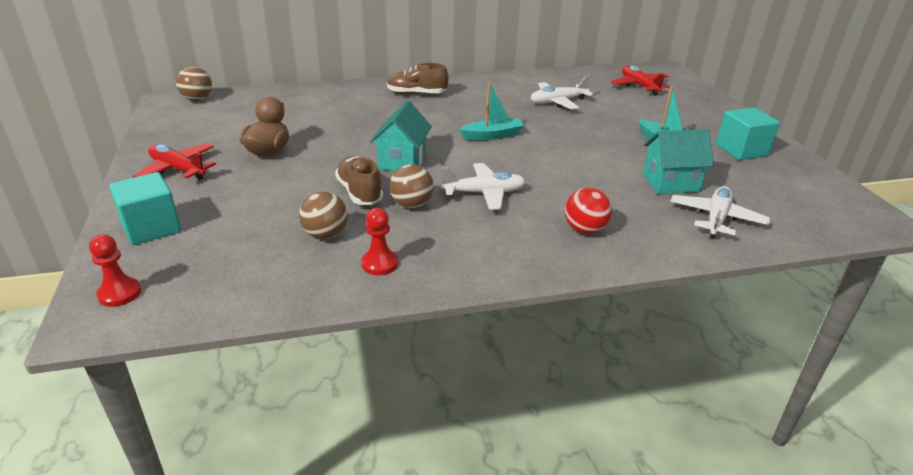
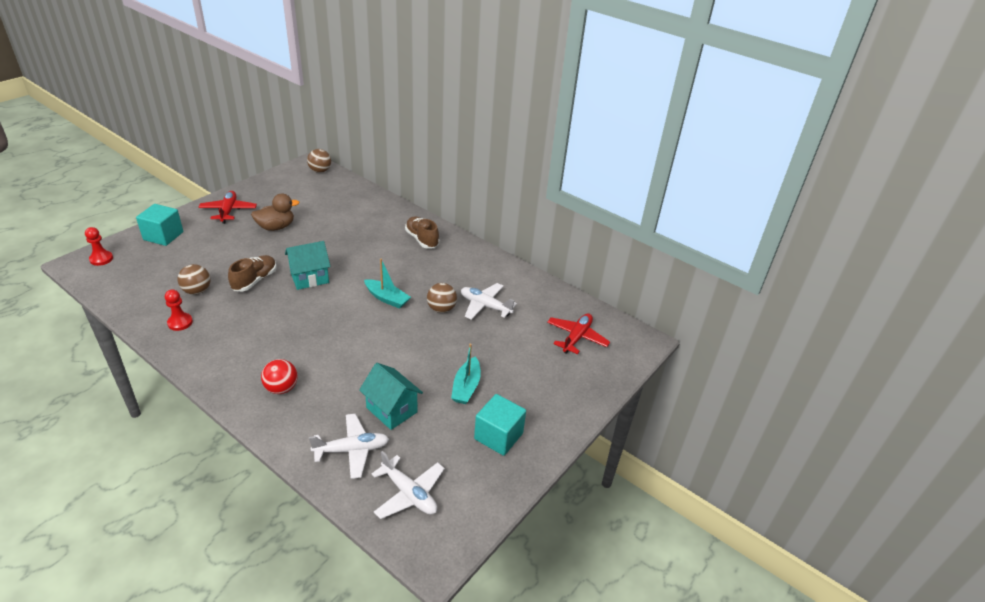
camera: 50 degrees right, 5 degrees up
brown ball [390,164,434,208] -> brown ball moved to [427,283,457,313]
white plane [440,163,526,210] -> white plane moved to [372,451,445,519]

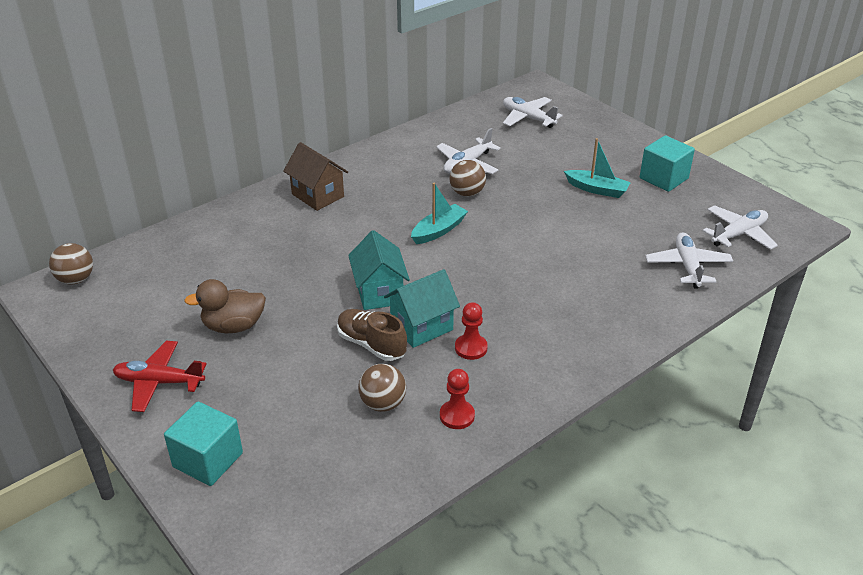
camera: 75 degrees left, 0 degrees up
red pawn [85,227,113,266] -> red pawn moved to [455,302,488,360]
brown duck [251,194,299,231] -> brown duck turned 90 degrees counterclockwise [184,279,266,333]
red ball [261,359,298,394] -> none
turquoise house [359,363,423,430] -> turquoise house moved to [384,269,460,348]
brown shoe [405,216,439,249] -> brown house [283,142,348,211]
red plane [547,313,610,354] -> white plane [503,97,563,128]

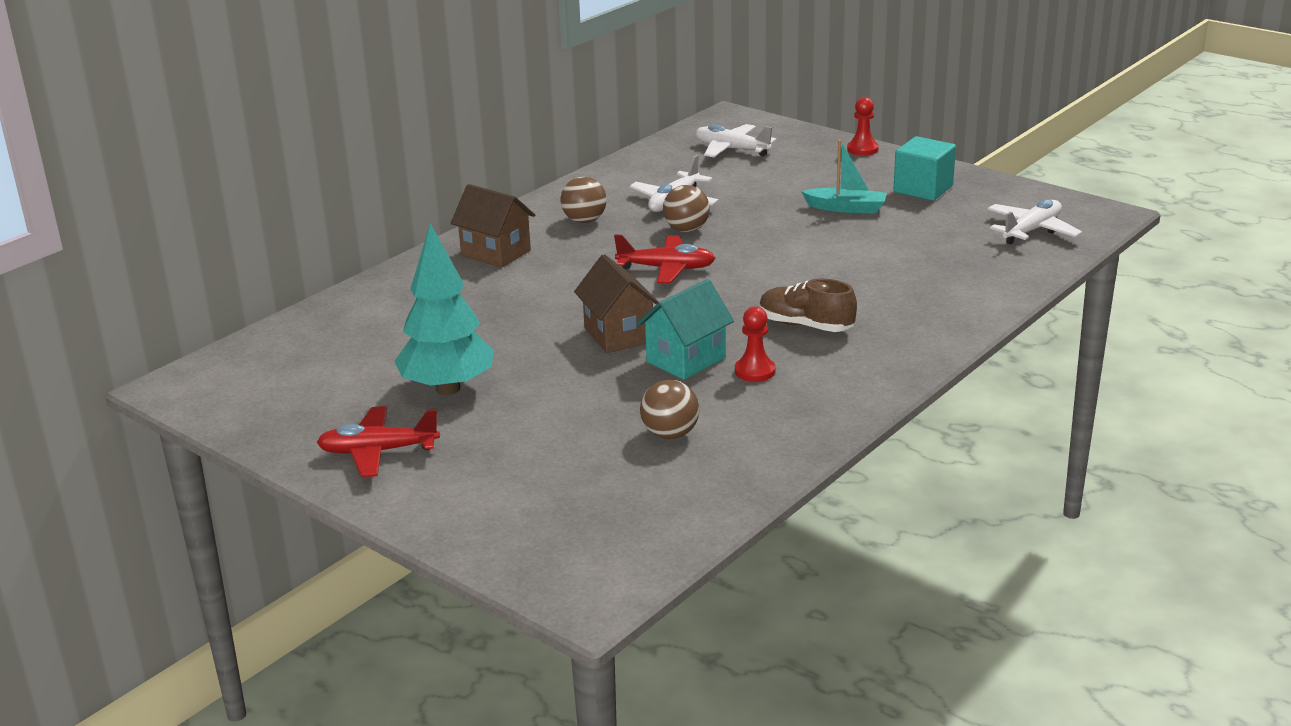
camera: 10 degrees left, 10 degrees down
brown ball [49,243,93,284] -> brown ball moved to [561,177,607,223]
turquoise cube [164,402,243,486] -> none
brown duck [184,279,266,333] -> turquoise tree [394,223,494,395]
brown shoe [337,309,407,361] -> brown shoe moved to [759,278,857,332]
turquoise house [348,230,410,310] -> brown house [574,254,659,353]
turquoise boat [411,183,468,244] -> red plane [614,235,715,283]
red pawn [440,369,475,429] -> red pawn moved to [847,97,879,156]
white plane [645,232,733,289] -> none

